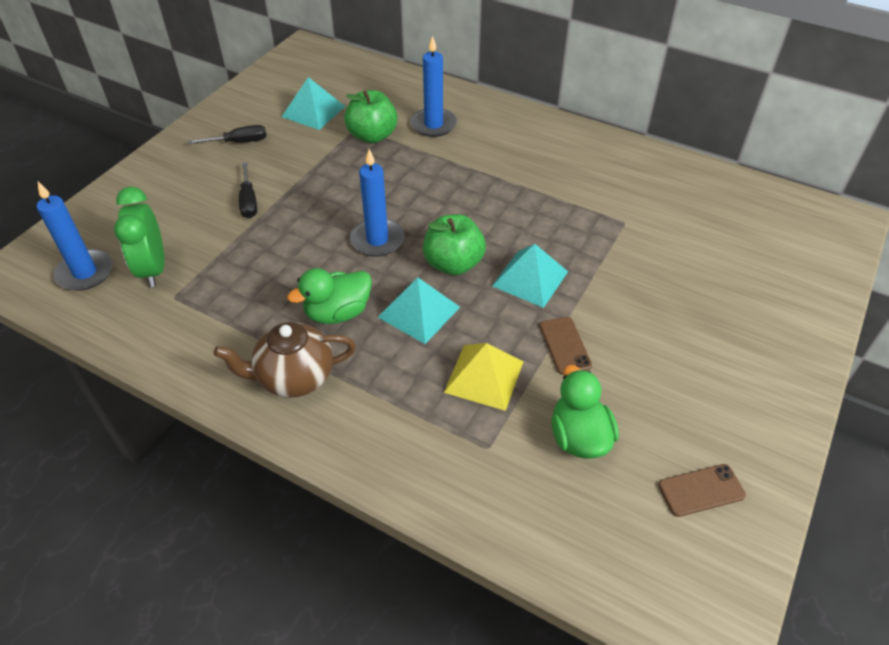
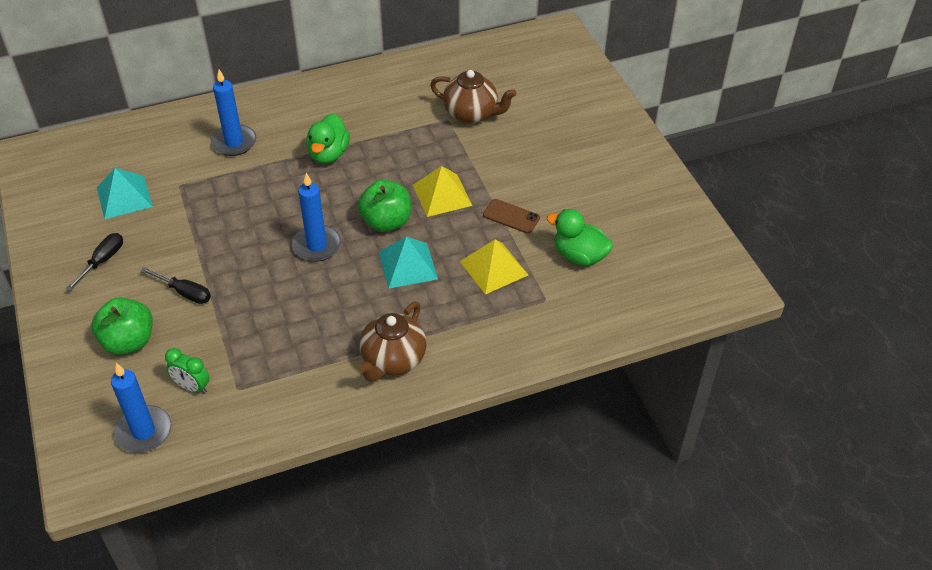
camera: 50 degrees left, 0 degrees up
green clock [114,187,164,288] -> green clock [165,348,210,394], size x0.62
green duck [287,268,372,324] -> green duck moved to [306,113,350,164]
green apple [344,90,398,143] -> green apple moved to [92,298,153,355]
turquoise pyramid [492,244,568,308] -> yellow pyramid [413,166,472,217]
brown phone [658,464,746,517] -> none
none -> brown teapot [430,70,517,124]

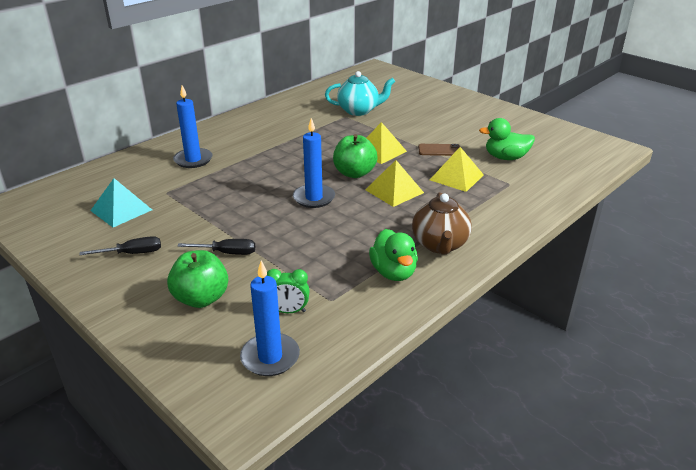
camera: 25 degrees left, 15 degrees down
black screwdriver [66,233,123,291] -> black screwdriver turned 75 degrees clockwise [79,236,161,255]
green duck [306,113,350,164] -> green duck moved to [369,229,418,281]
turquoise pyramid [379,236,438,289] -> yellow pyramid [365,160,424,207]
brown teapot [430,70,517,124] -> turquoise teapot [325,71,395,116]

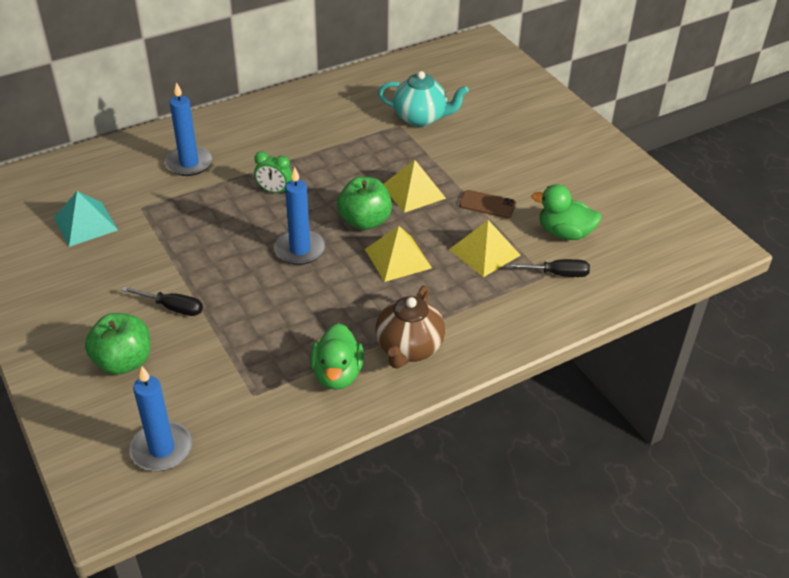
camera: 15 degrees right, 10 degrees up
black screwdriver [79,236,161,255] -> black screwdriver moved to [506,259,590,277]
green clock [267,269,310,313] -> green clock moved to [254,151,292,193]

